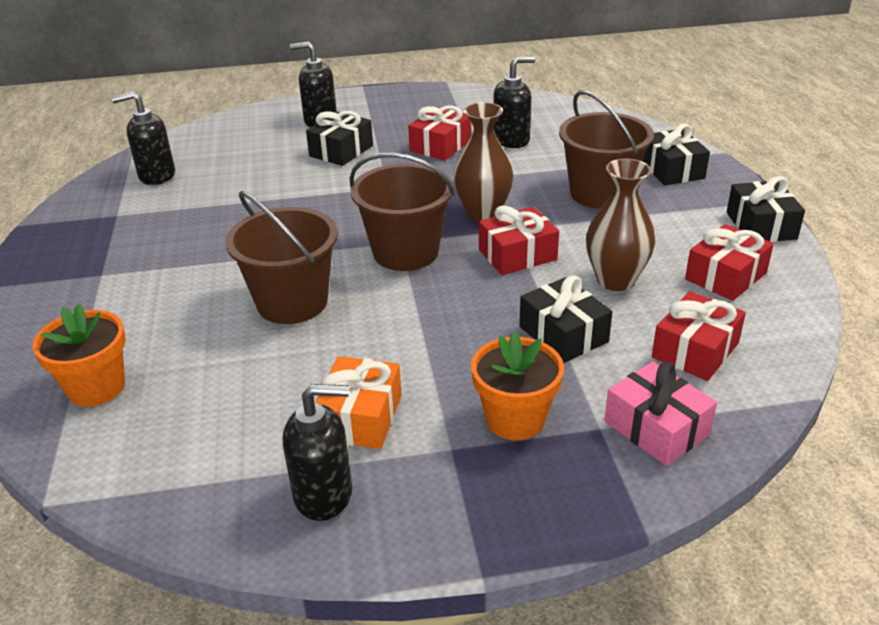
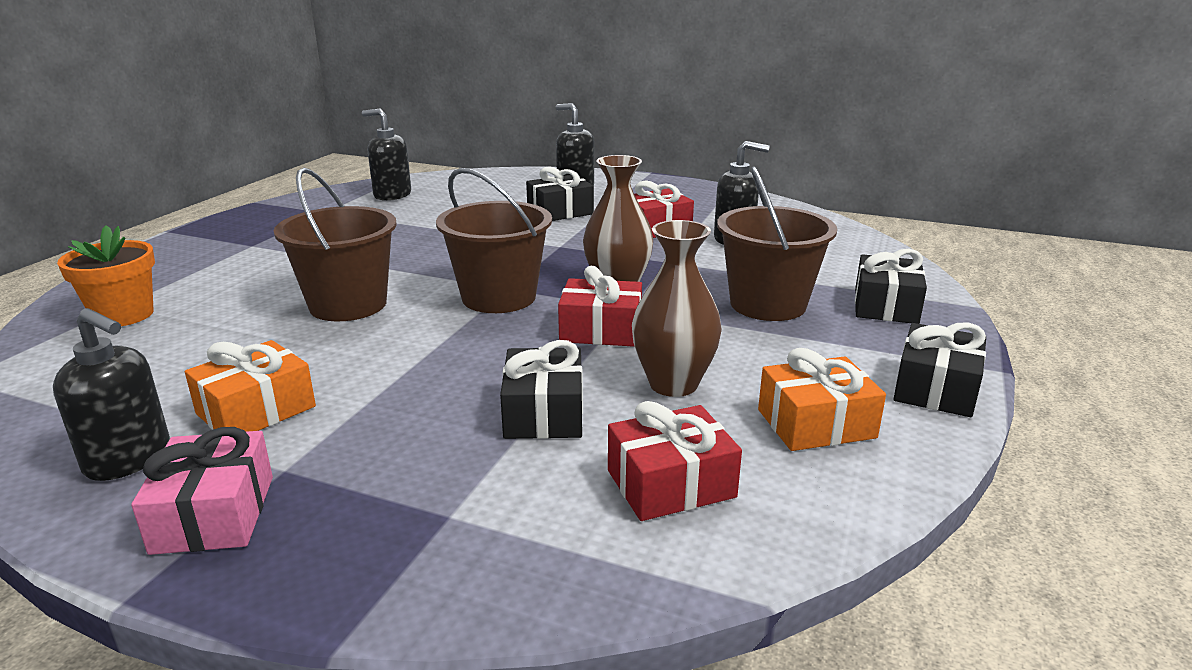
camera: 30 degrees right, 10 degrees down
orange flower pot [471,331,564,440] -> none
pink gift [604,361,717,466] -> pink gift moved to [131,427,273,555]
red gift [685,224,774,301] -> orange gift [758,348,886,451]

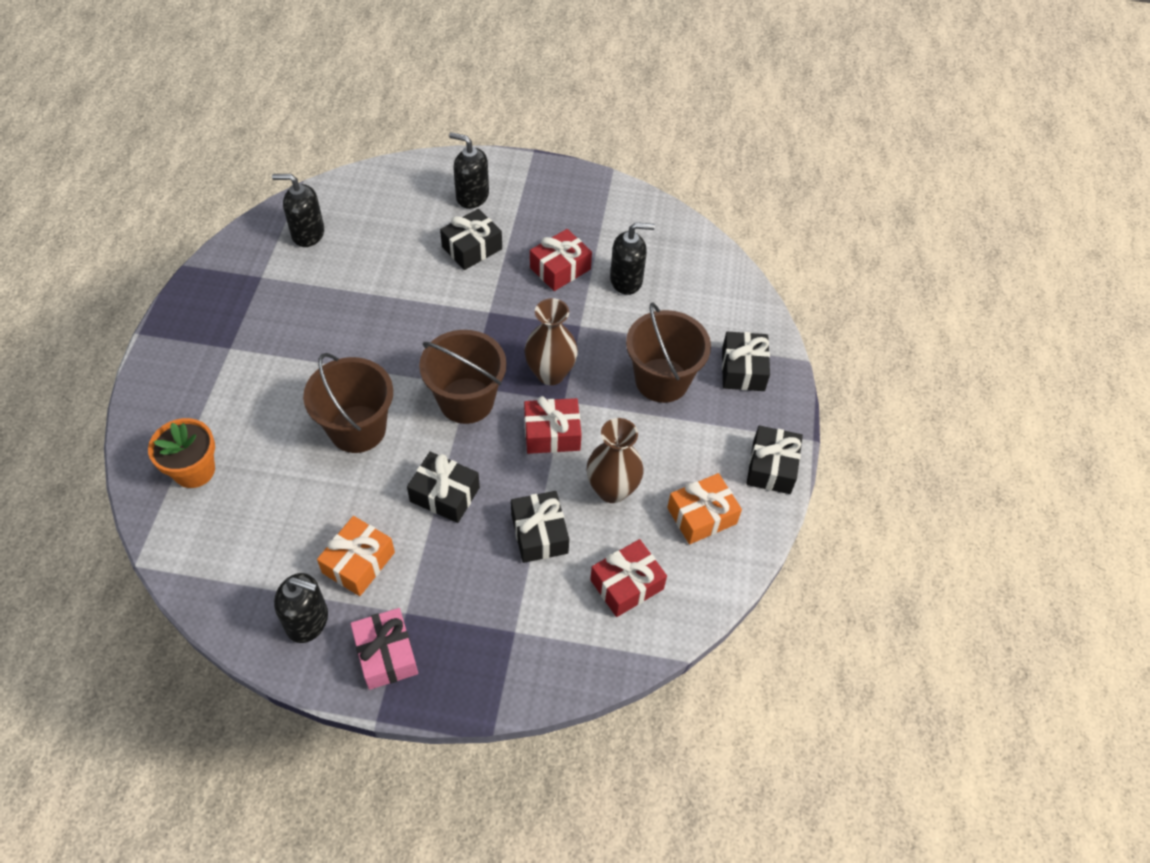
camera: 15 degrees left, 30 degrees up
none -> black gift [407,452,480,523]

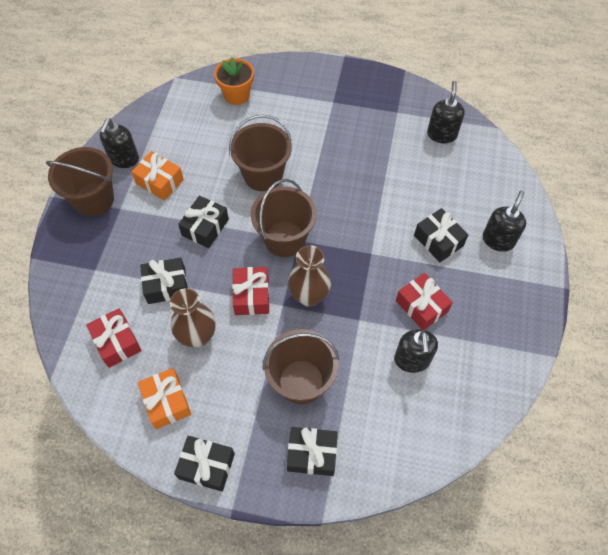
camera: 95 degrees right, 5 degrees up
pink gift [350,608,418,690] -> brown bucket [46,147,114,216]

